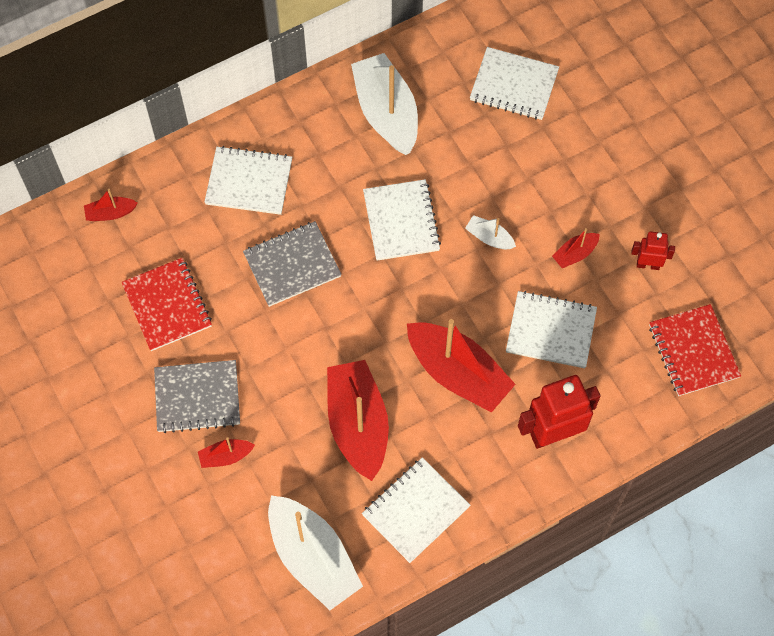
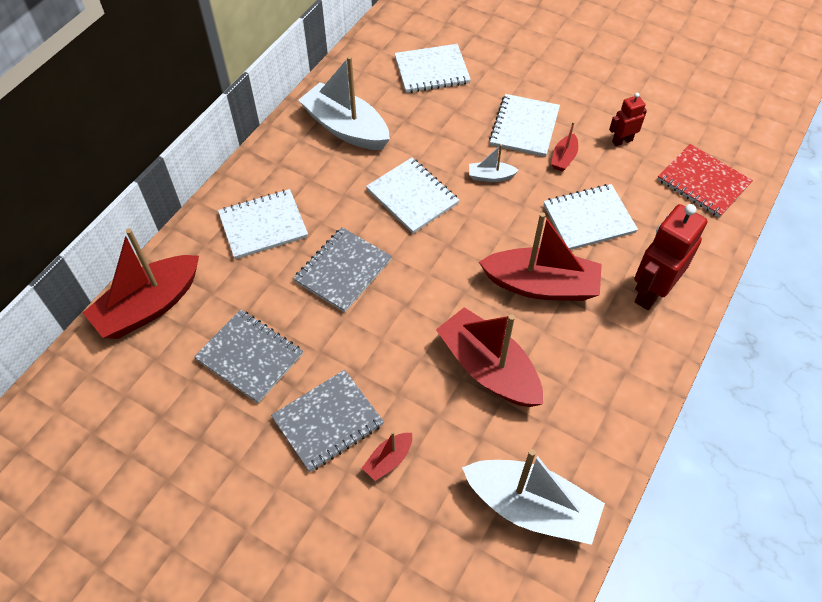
camera: 30 degrees left, 10 degrees down
red boat [84,189,138,221] -> red boat [83,228,199,339], size x2.21
red notebook [122,258,212,351] -> grey notebook [194,309,303,403]
white notebook [362,457,471,563] -> white notebook moved to [489,94,560,157]

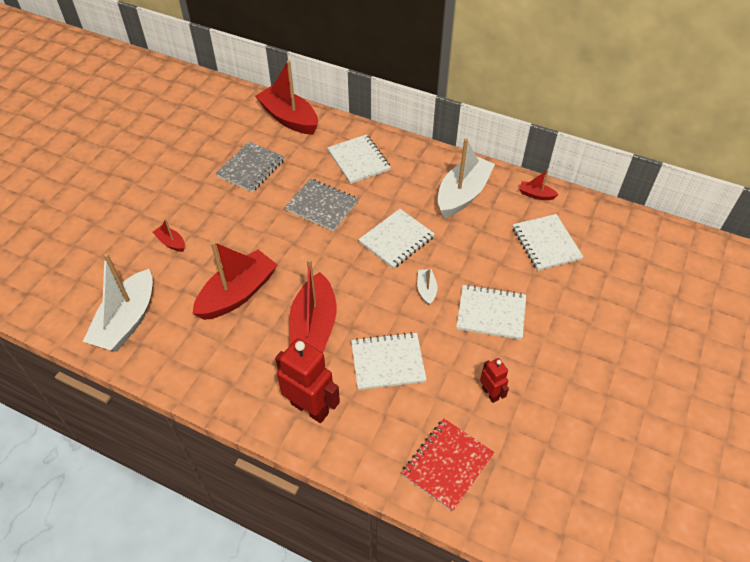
camera: 85 degrees right, 5 degrees down
grey notebook [271,370,384,472] -> none
white notebook [544,184,638,250] -> white notebook turned 75 degrees counterclockwise [351,332,427,390]
red boat [551,121,578,172] -> red boat moved to [519,170,559,200]

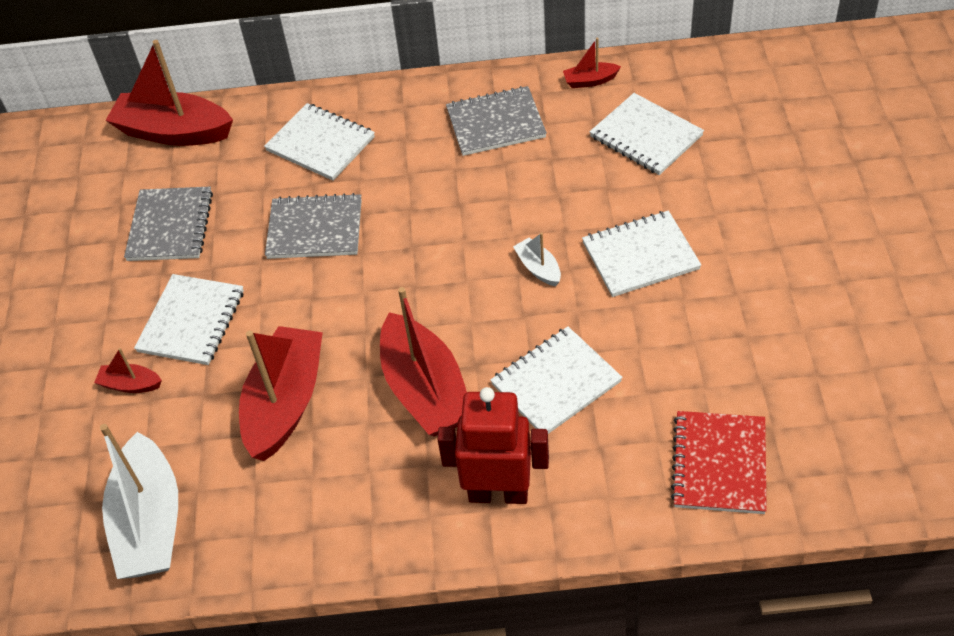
camera: 25 degrees left, 0 degrees up
white notebook [358,209,435,269] -> white notebook moved to [134,274,244,365]
white boat [438,138,495,218] -> grey notebook [446,86,547,156]
red robot [480,358,509,403] -> none

